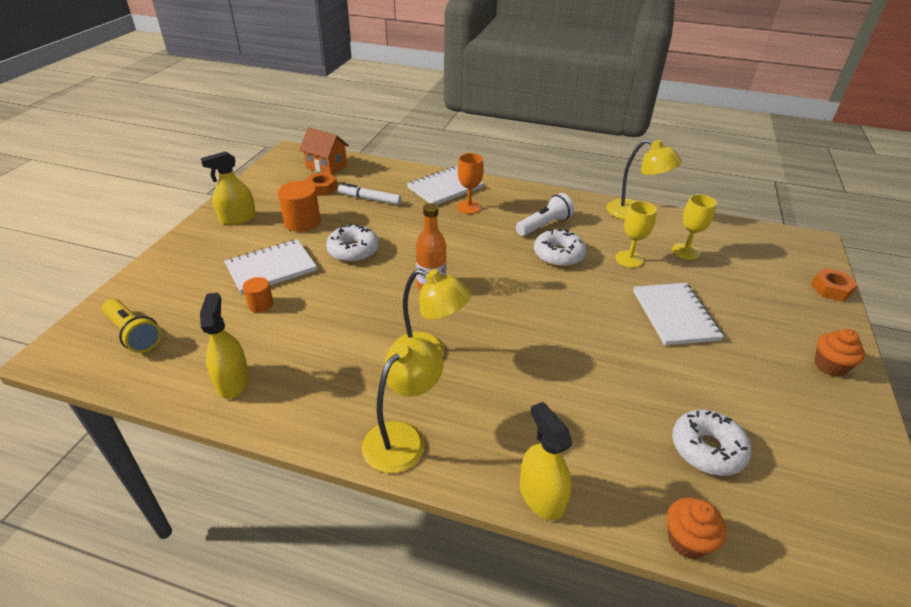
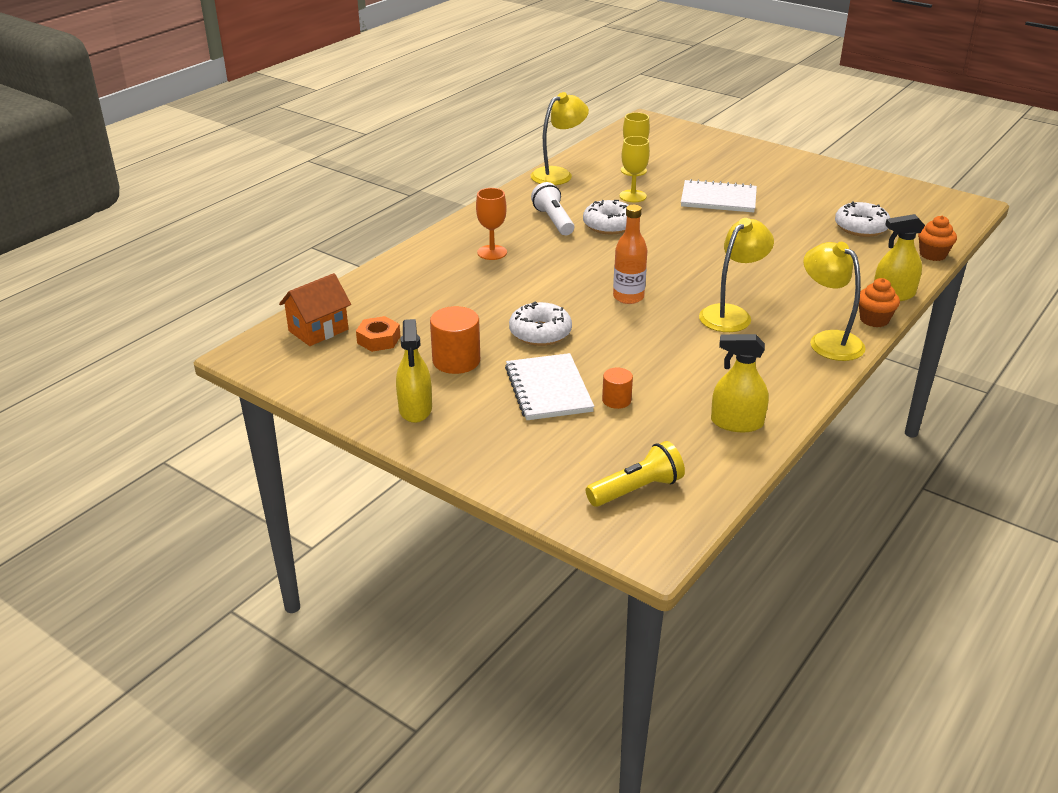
camera: 70 degrees left, 5 degrees down
white marker [338,183,401,205] -> none
white notebook [407,166,484,205] -> none
orange nut [810,268,858,302] -> none
orange cupcake [814,329,865,377] -> orange cupcake moved to [859,278,900,327]

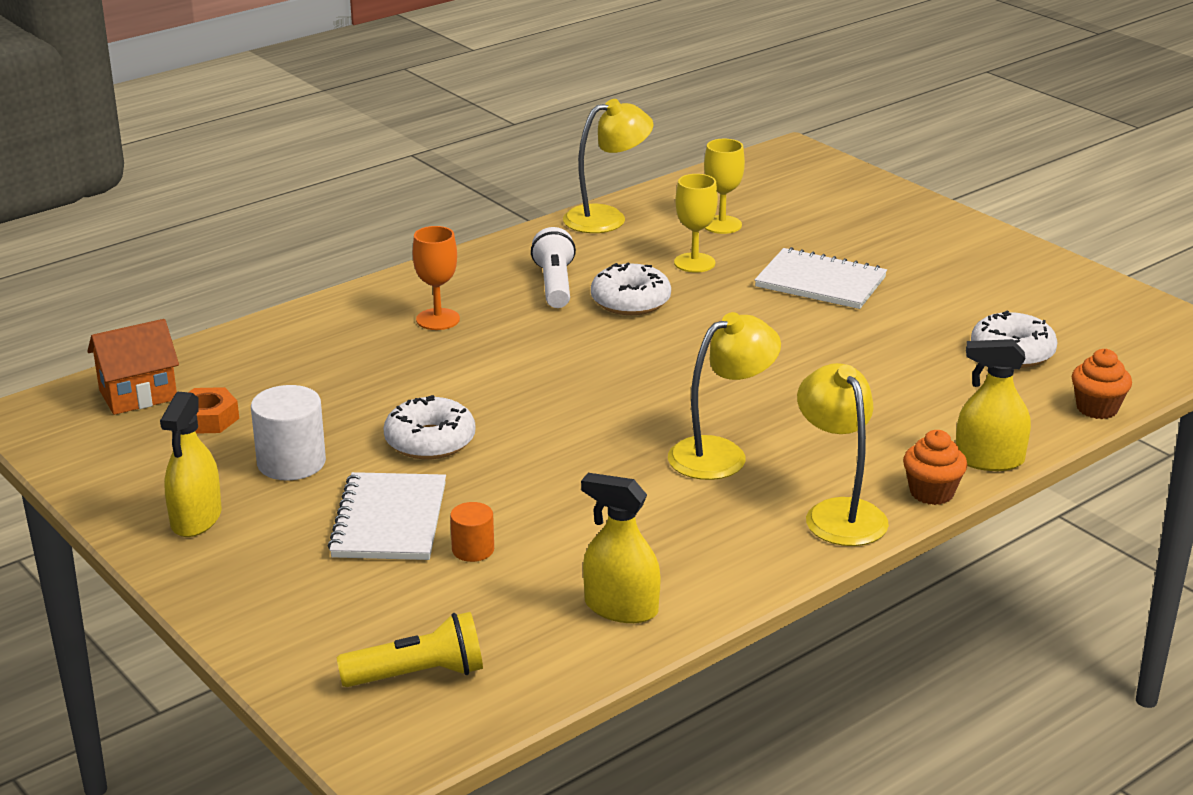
camera: 15 degrees right, 5 degrees down
orange cylinder [430,306,480,374] -> white cylinder [251,385,326,481]
orange bottle [613,205,648,304] -> none

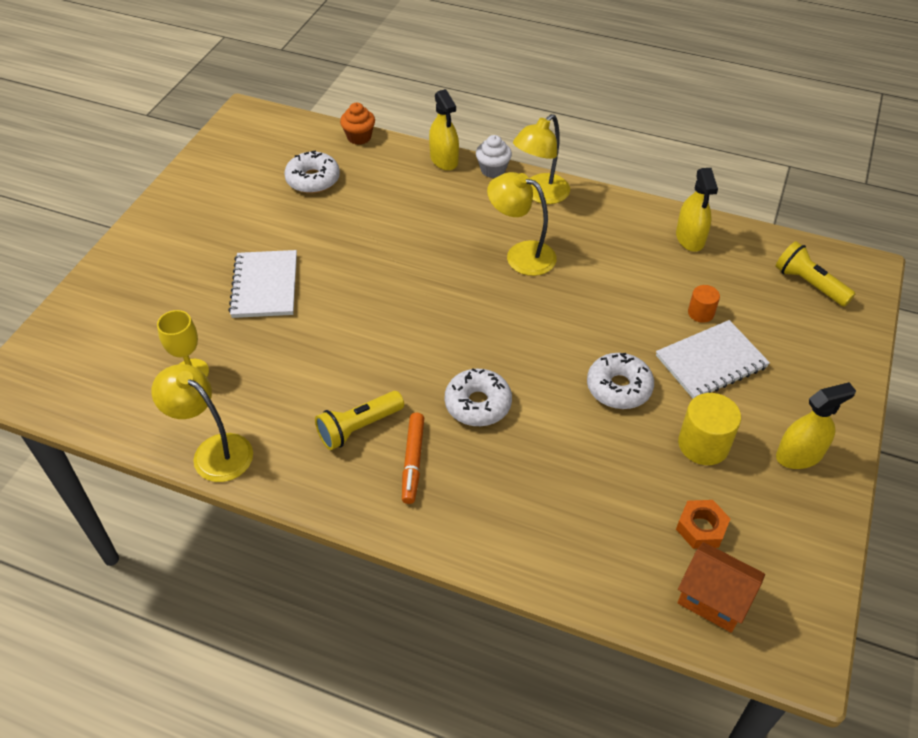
camera: 120 degrees left, 20 degrees up
white cylinder [251,385,326,481] -> yellow cylinder [678,393,741,465]
orange goblet [413,226,460,330] -> none
white flashlight [531,227,576,308] -> yellow flashlight [315,391,404,450]
white donut [591,263,671,315] -> white donut moved to [445,368,512,426]
yellow goblet [674,174,718,273] -> none
orange cupcake [903,430,967,505] -> white cupcake [476,135,512,178]
none -> orange marker [402,413,424,504]

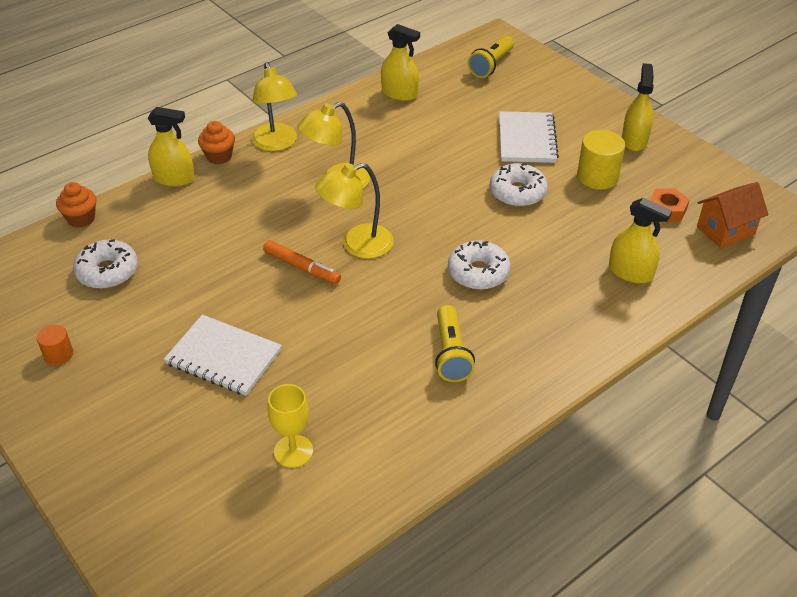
camera: 60 degrees left, 5 degrees down
yellow lamp [151,364,253,482] -> yellow lamp moved to [315,163,394,259]
orange marker [402,413,424,504] -> orange marker moved to [263,240,341,284]
white cupcake [476,135,512,178] -> orange cupcake [198,121,235,164]
orange cylinder [688,285,720,323] -> orange cylinder moved to [37,325,73,365]
yellow flashlight [776,241,856,307] -> yellow flashlight turned 45 degrees counterclockwise [468,36,514,78]
none -> yellow spray bottle [609,198,672,284]

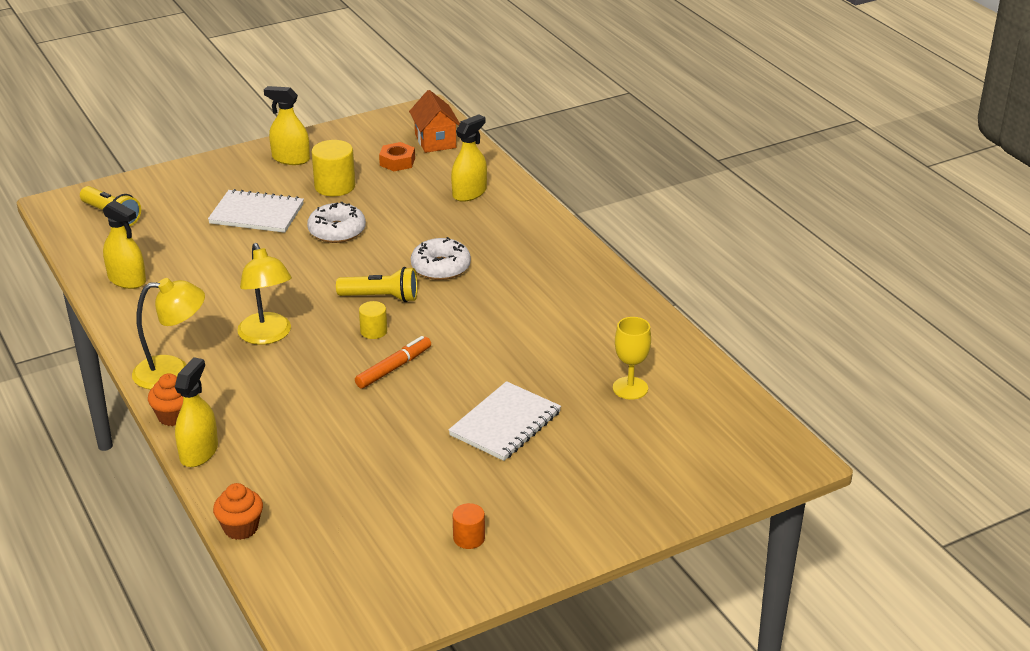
camera: 80 degrees left, 10 degrees down
white donut [73,239,138,289] -> none
yellow lamp [315,163,394,259] -> yellow cylinder [359,301,387,339]
yellow spray bottle [381,24,420,101] -> yellow spray bottle turned 90 degrees clockwise [103,200,146,289]
yellow flashlight [435,305,475,382] -> yellow flashlight moved to [336,267,418,302]

